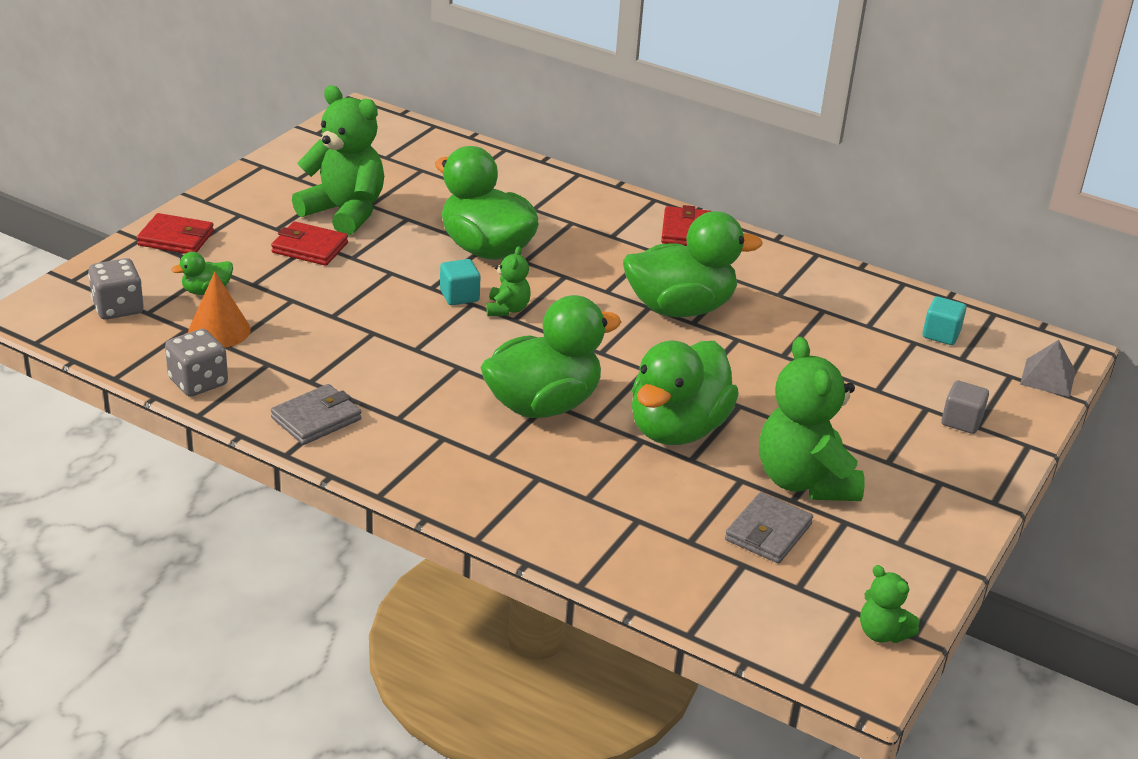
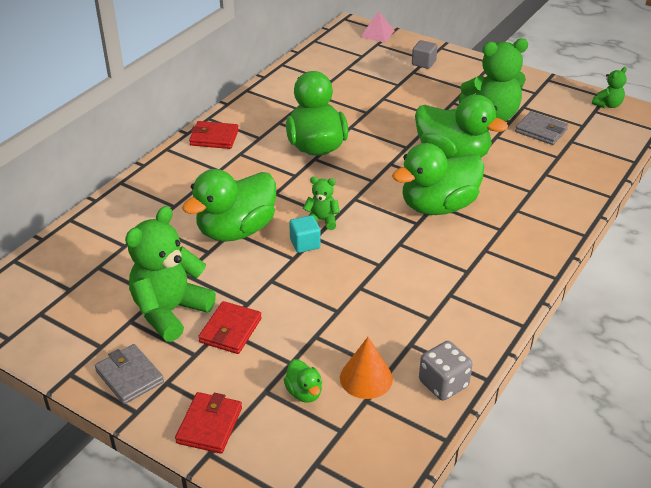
camera: 85 degrees left, 5 degrees up
grey dice [88,258,144,320] -> none
grey wallet [271,384,362,445] -> grey wallet moved to [95,344,164,404]
green duck [481,295,621,418] -> green duck turned 90 degrees counterclockwise [392,143,484,215]
turquoise cube [922,296,967,345] -> none
grey pyramid [1020,340,1076,397] -> pink pyramid [360,11,395,43]

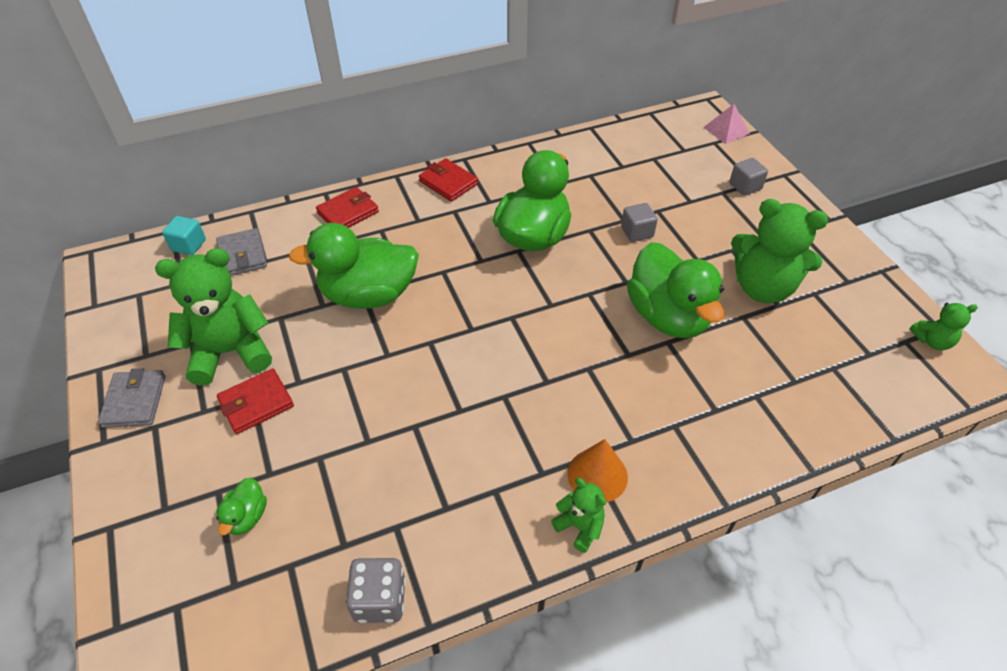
camera: 35 degrees right, 10 degrees up
red wallet [175,392,242,454] -> red wallet moved to [316,187,379,228]
turquoise cube [289,215,321,253] -> turquoise cube moved to [162,216,206,255]
green teddy bear [303,177,340,230] -> green teddy bear moved to [551,478,606,553]
orange cone [340,337,393,399] -> orange cone moved to [567,439,628,503]
green duck [392,143,484,215] -> none
grey wallet [515,111,568,145] -> grey wallet moved to [216,228,267,276]
none -> grey cube [621,203,658,242]

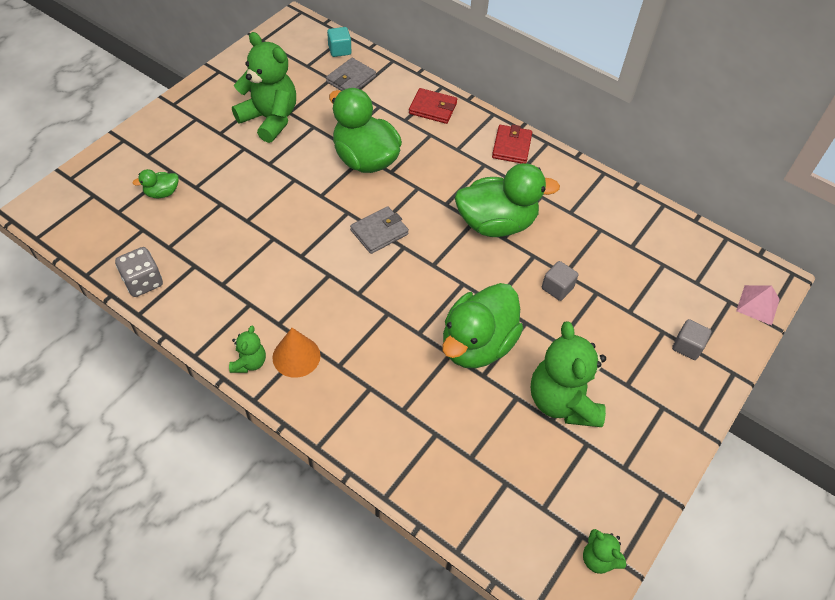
camera: 55 degrees right, 5 degrees up
grey wallet [98,368,166,428] -> grey wallet moved to [350,206,409,254]
red wallet [217,368,294,434] -> none

